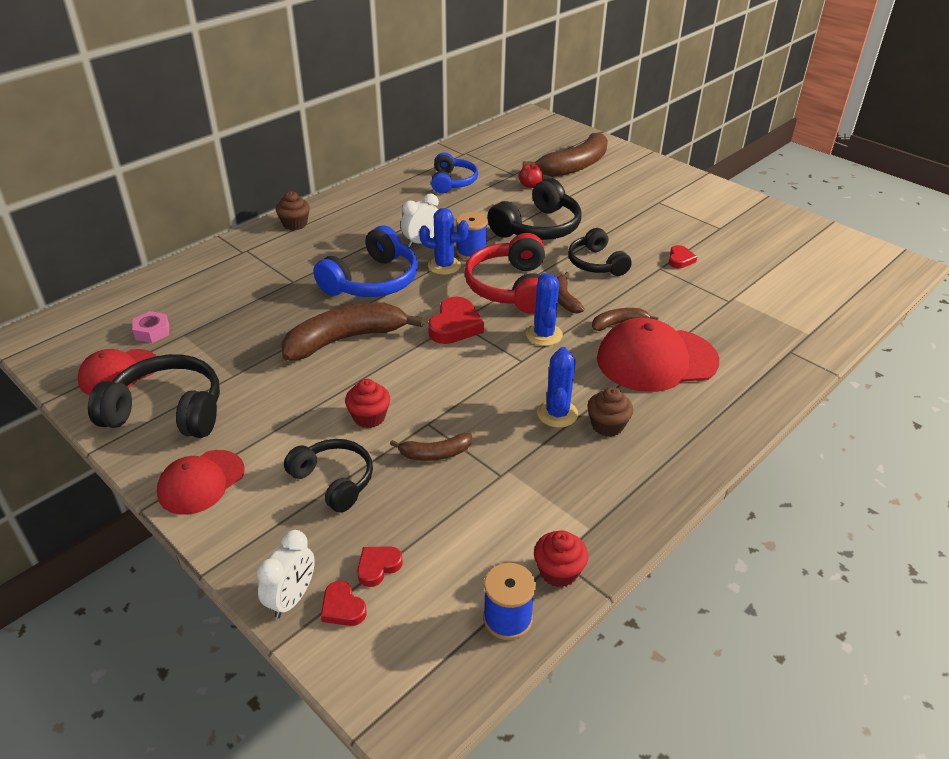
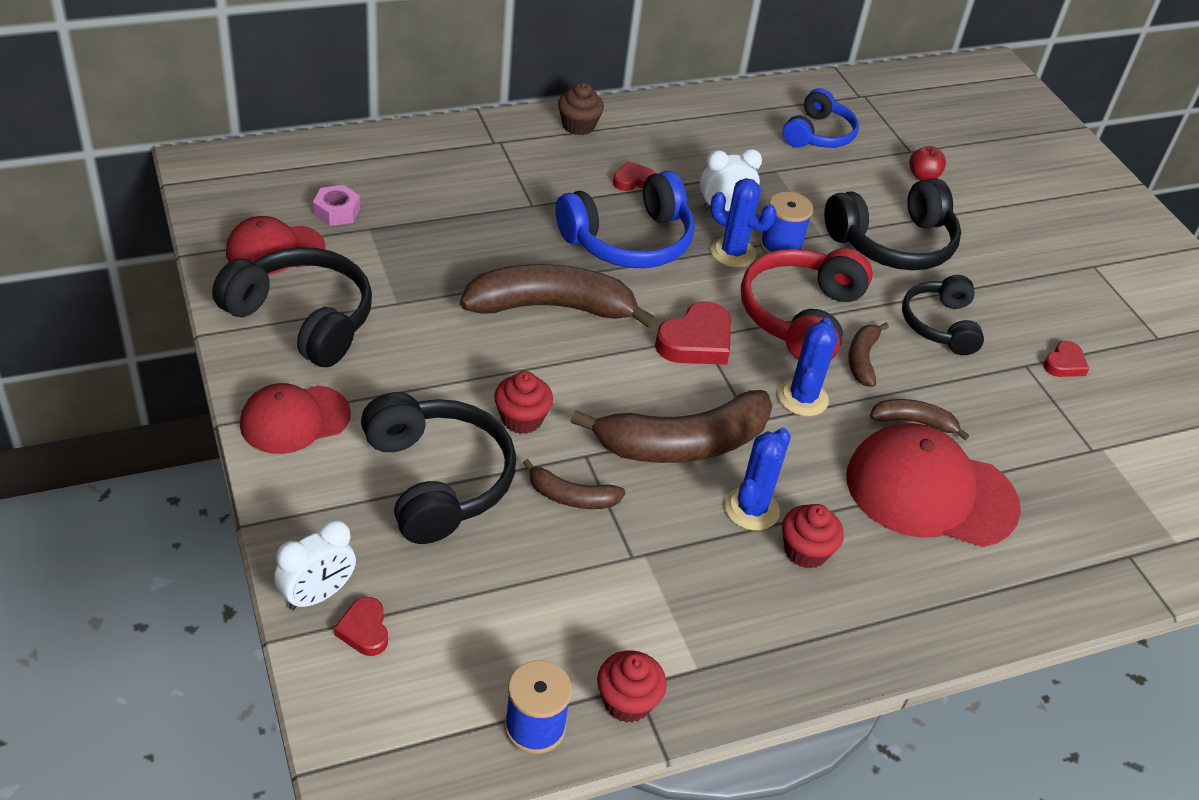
camera: 20 degrees right, 5 degrees up
black headphones [284,439,373,513] -> black headphones [361,392,516,544], size x1.52
red heart [357,546,403,587] -> red heart moved to [613,161,656,191]
brown banana [523,132,608,177] -> brown banana moved to [571,390,773,463]
brown cupcake [587,387,633,437] -> red cupcake [782,504,844,569]

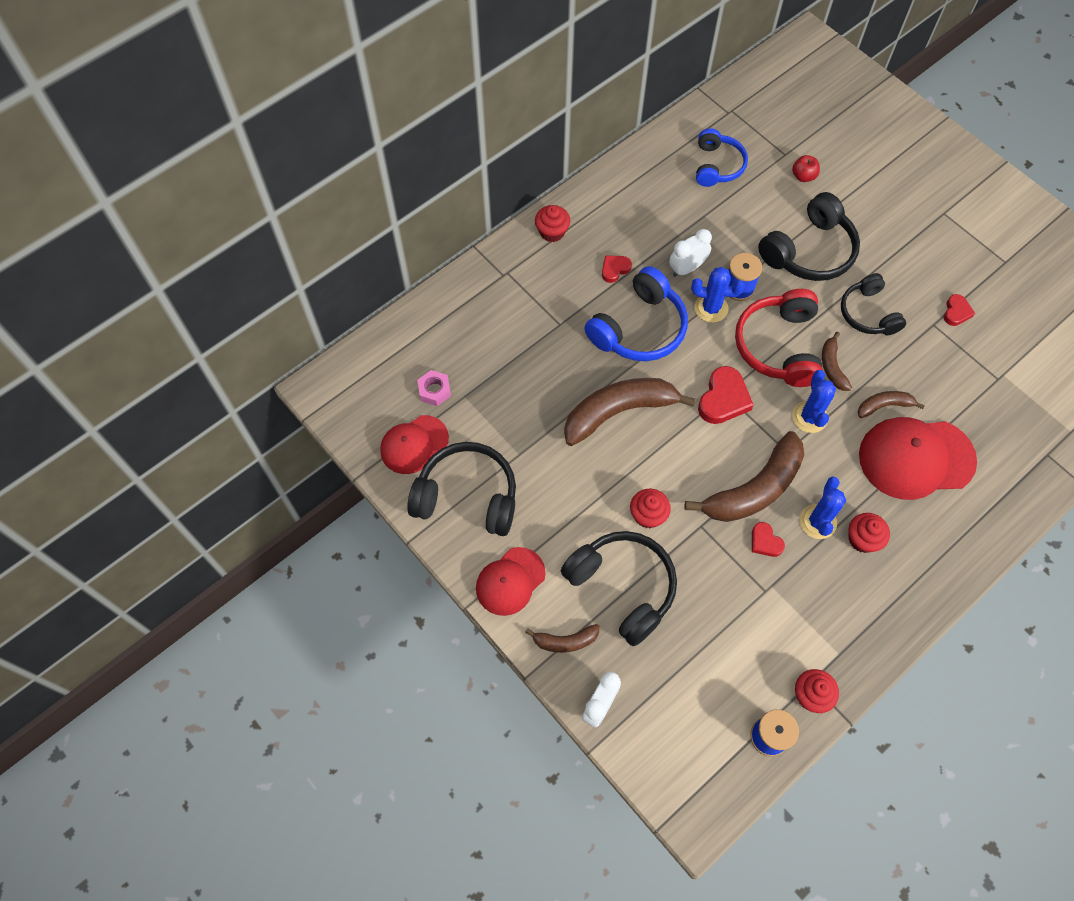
camera: 15 degrees left, 20 degrees up
red heart [334,597,388,656] -> red heart moved to [752,522,785,557]
brown banana [523,459,626,509] -> brown banana moved to [525,624,600,653]
brown cupcake [558,82,604,135] -> red cupcake [535,205,570,242]

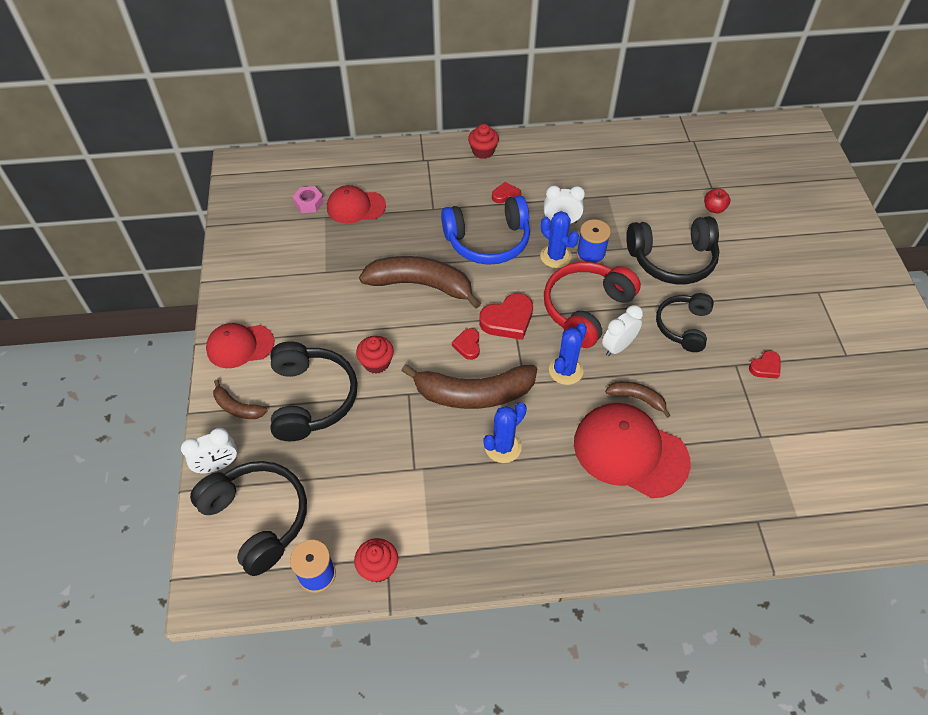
camera: 35 degrees right, 10 degrees down
red cap [380,415,449,474] -> red cap moved to [327,185,386,224]
black headphones [407,442,516,536] -> black headphones moved to [190,461,307,576]
blue headphones [696,128,748,187] -> none
red heart [752,522,785,557] -> red heart moved to [452,328,480,360]
brown banana [822,332,852,391] -> white clock [602,305,643,356]
red cupcake [849,513,890,553] -> none

